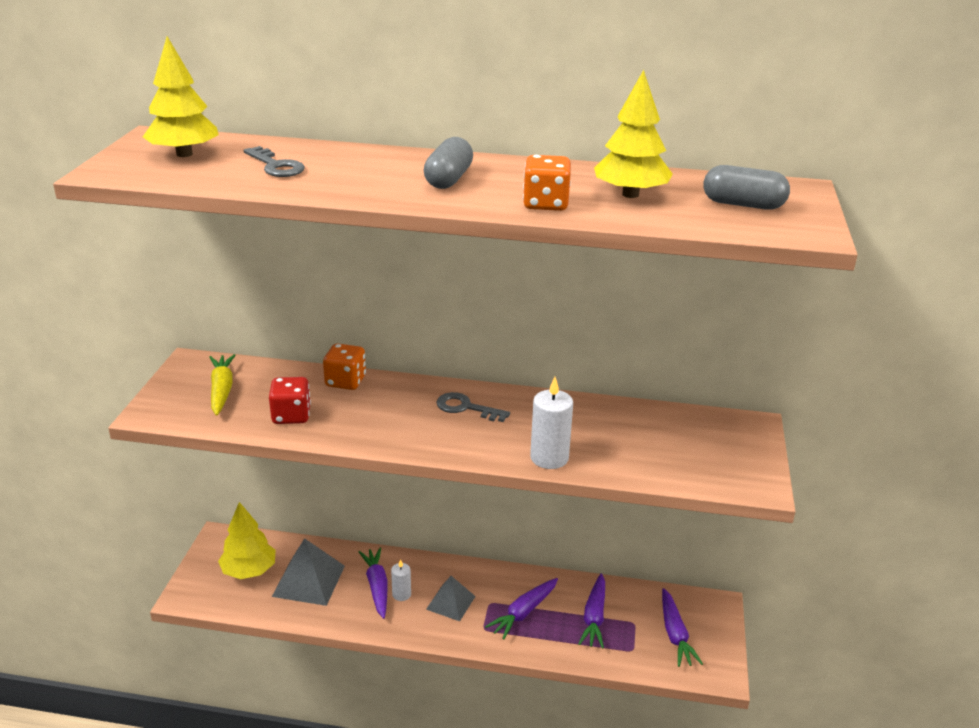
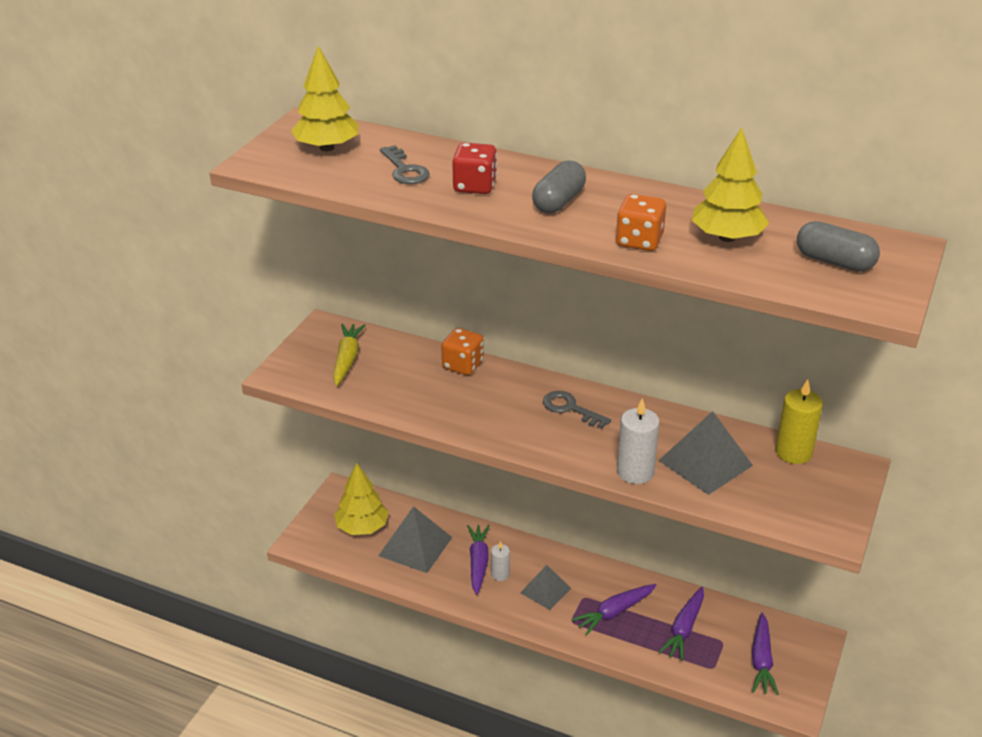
camera: 15 degrees right, 5 degrees up
red dice [269,377,311,424] -> red dice moved to [452,143,497,194]
none -> grey pyramid [658,411,753,495]
none -> yellow candle [775,379,823,464]

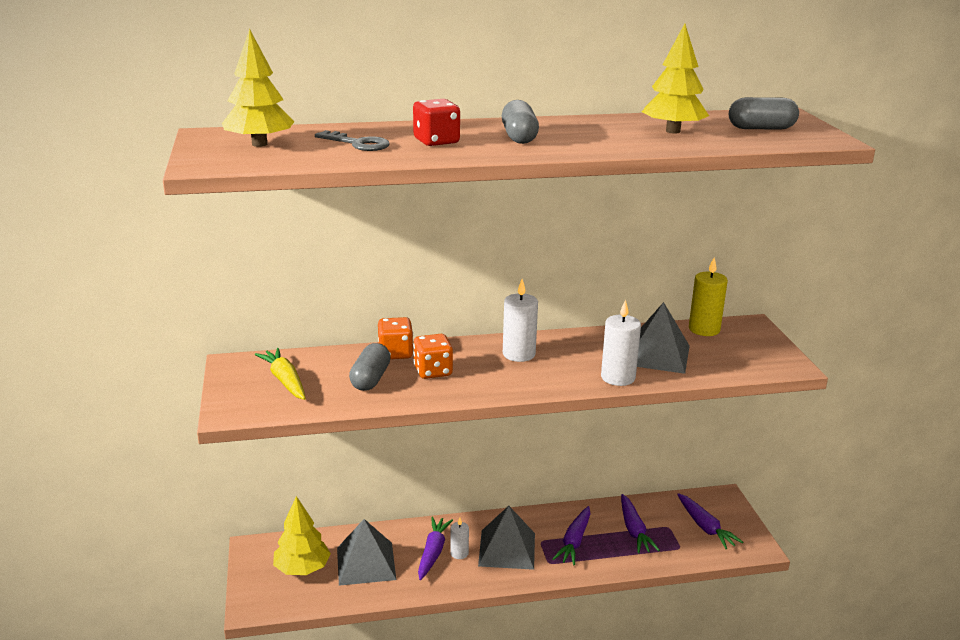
camera: 35 degrees left, 10 degrees down
purple carrot [467,525,490,595] -> purple carrot turned 45 degrees clockwise [418,517,453,580]
grey pyramid [520,565,571,610] -> grey pyramid [478,506,535,570], size x1.55
grey key [543,391,611,429] -> white candle [503,279,538,362]
orange dice [616,194,666,251] -> orange dice moved to [413,334,453,379]
none -> grey capsule [349,343,391,391]

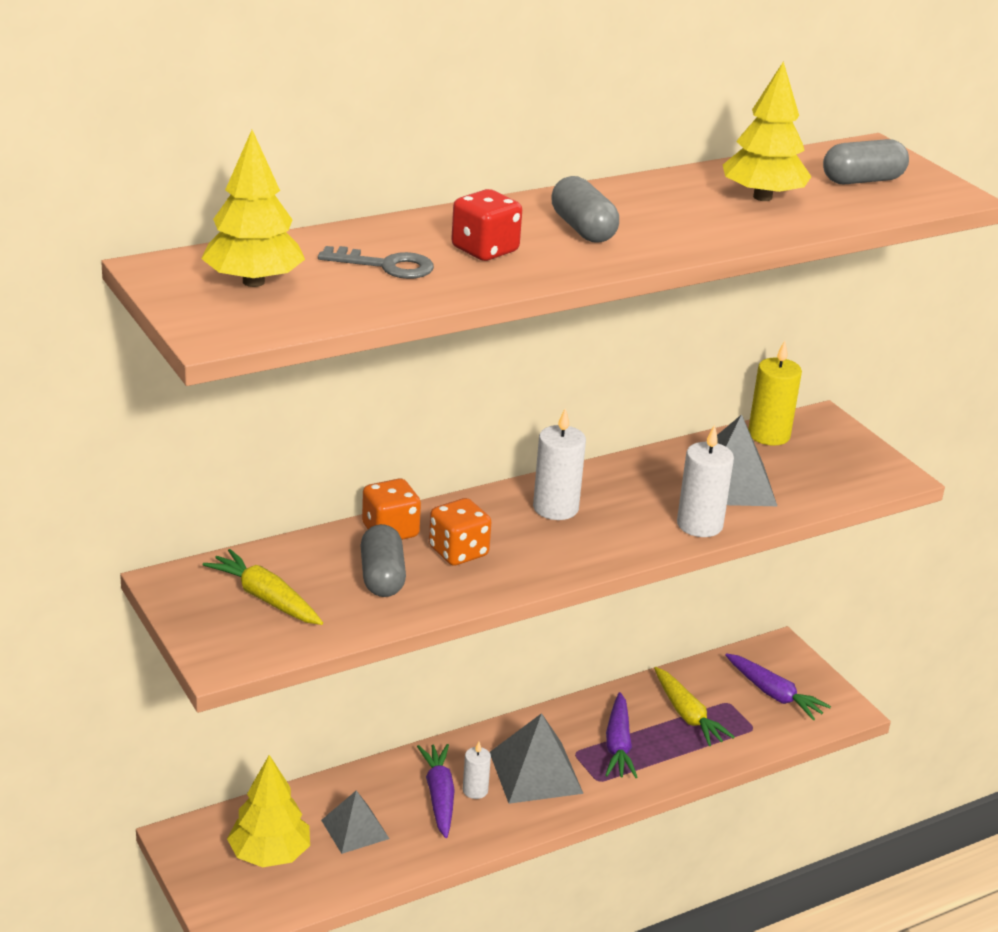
camera: 20 degrees left, 5 degrees up
grey pyramid [337,519,396,586] -> grey pyramid [321,791,389,854], size x0.65
purple carrot [621,494,660,553] -> yellow carrot [654,667,735,746]

